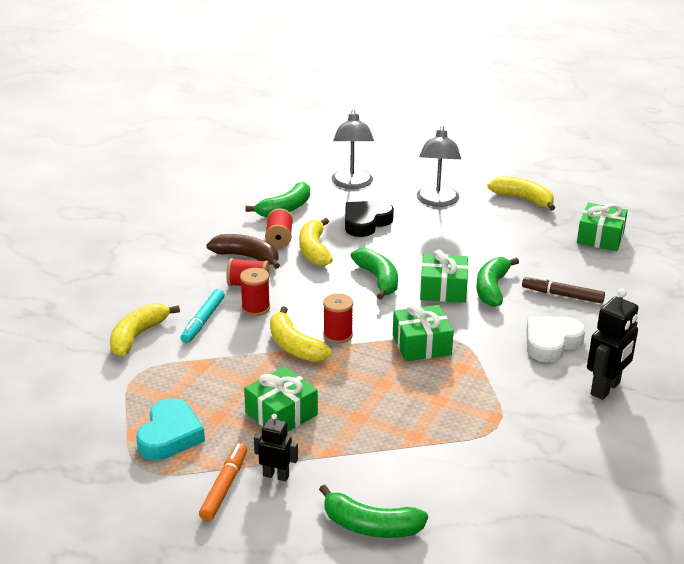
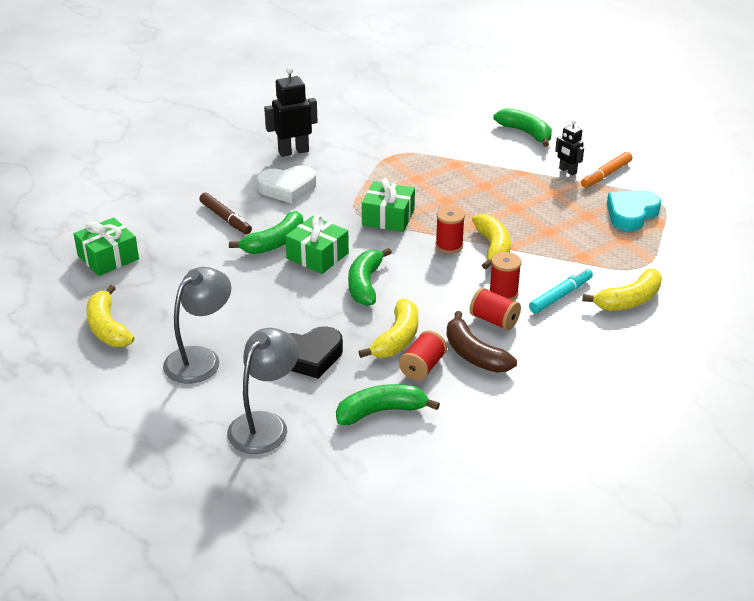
camera: 150 degrees left, 5 degrees up
green gift [244,367,318,431] -> none

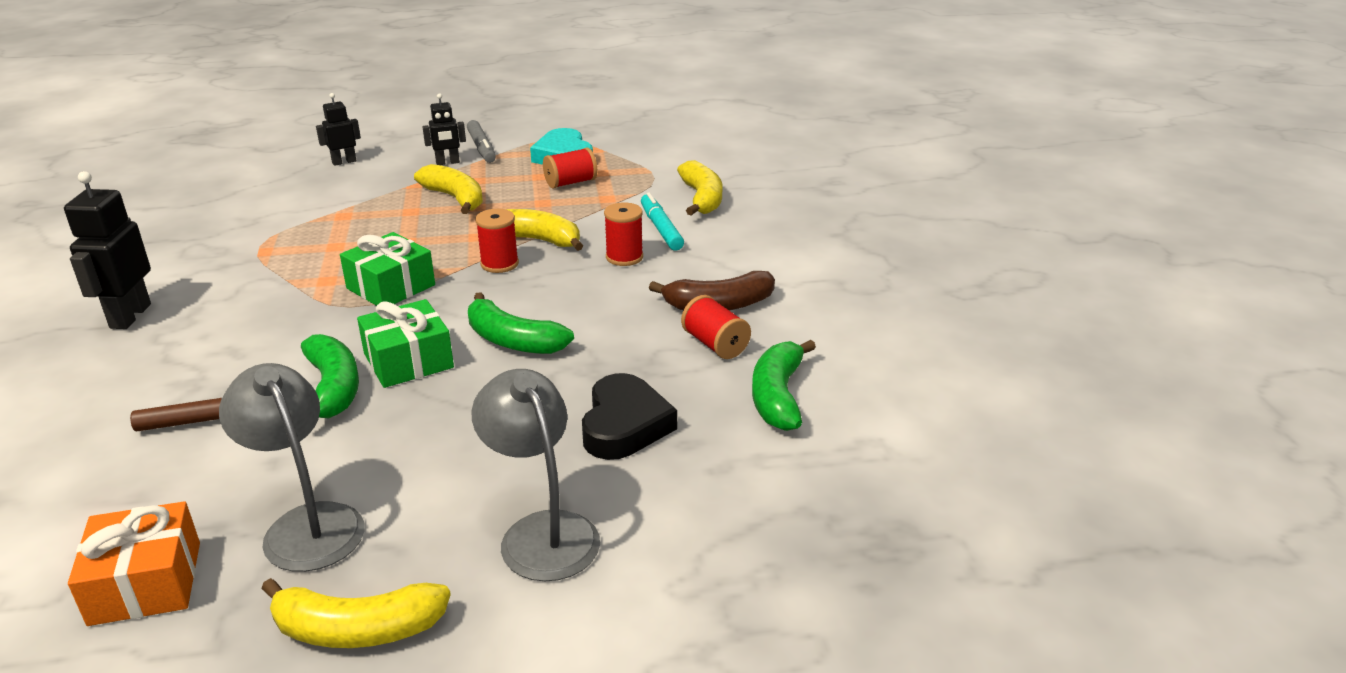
camera: 65 degrees left, 5 degrees down
green gift [73,217,139,276] -> orange gift [68,501,200,626]
grey lamp [227,328,299,454] -> grey lamp moved to [219,363,364,572]
white heart [257,166,316,204] -> none
yellow banana [359,299,418,358] -> yellow banana moved to [414,164,483,214]
red spool [470,288,521,331] -> red spool moved to [543,147,597,189]
green banana [493,108,552,147] -> black robot [316,93,361,166]
orange marker [581,152,632,188] -> grey marker [467,120,496,163]

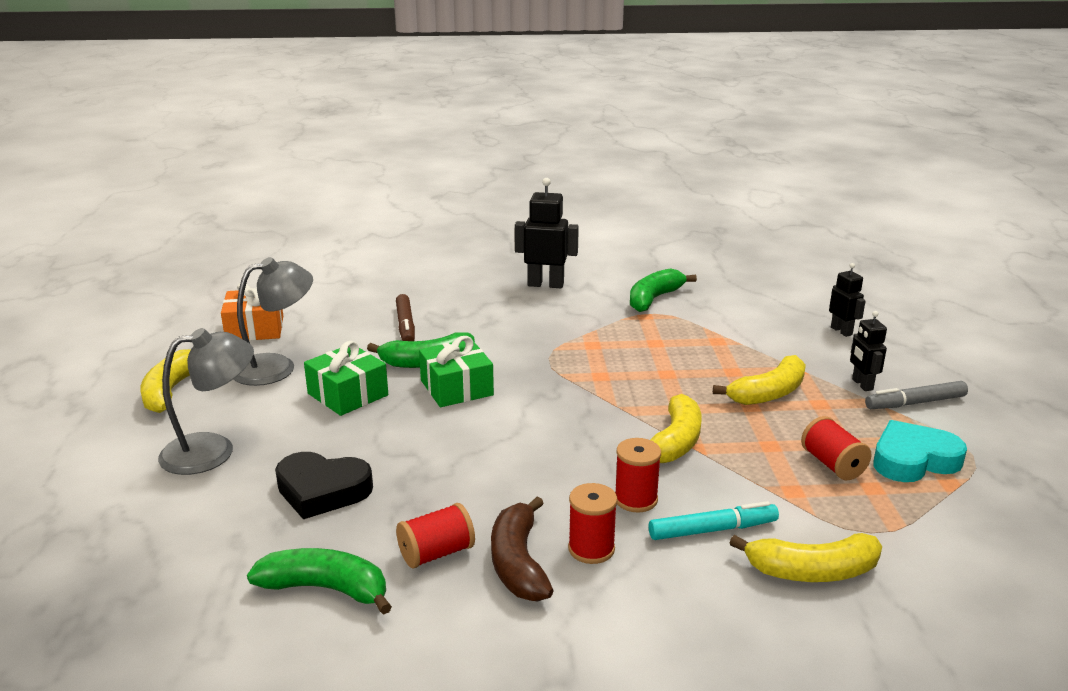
camera: 95 degrees right, 5 degrees down
green gift [340,232,435,306] -> green gift moved to [304,341,388,416]
green banana [468,292,574,354] -> green banana moved to [630,268,697,312]
red spool [475,209,519,273] -> red spool moved to [568,483,617,564]

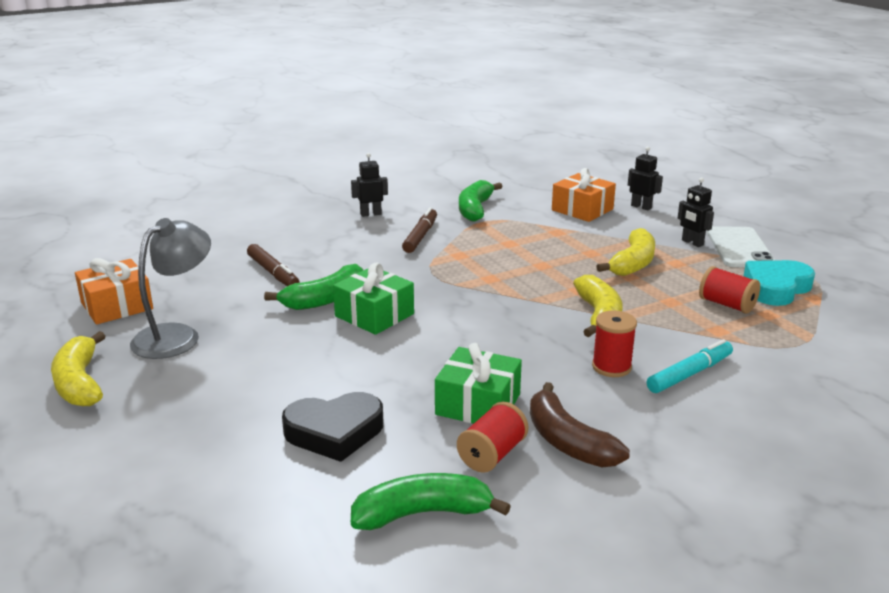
camera: 25 degrees left, 0 degrees up
grey lamp [158,328,254,475] -> none
green gift [304,341,388,416] -> green gift moved to [435,343,522,424]
black robot [515,178,579,288] -> black robot [351,153,388,217], size x0.60
red spool [568,483,617,564] -> none
yellow banana [729,533,882,582] -> none
grey marker [865,381,968,409] -> white phone [707,226,775,267]
none -> brown marker [402,207,437,253]
none -> orange gift [552,168,616,222]

